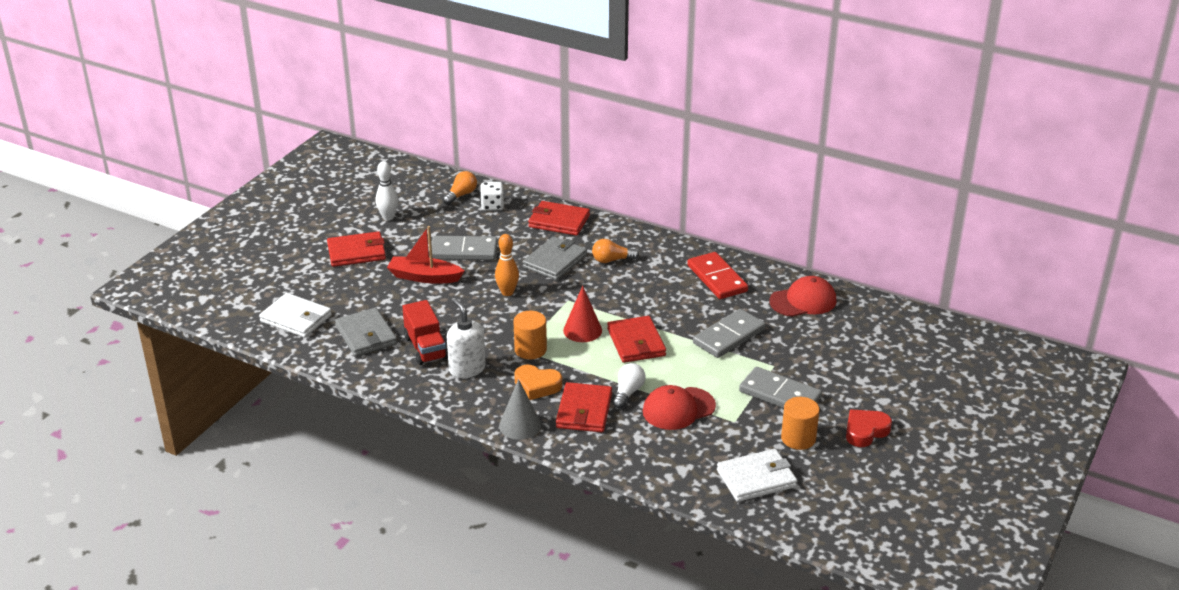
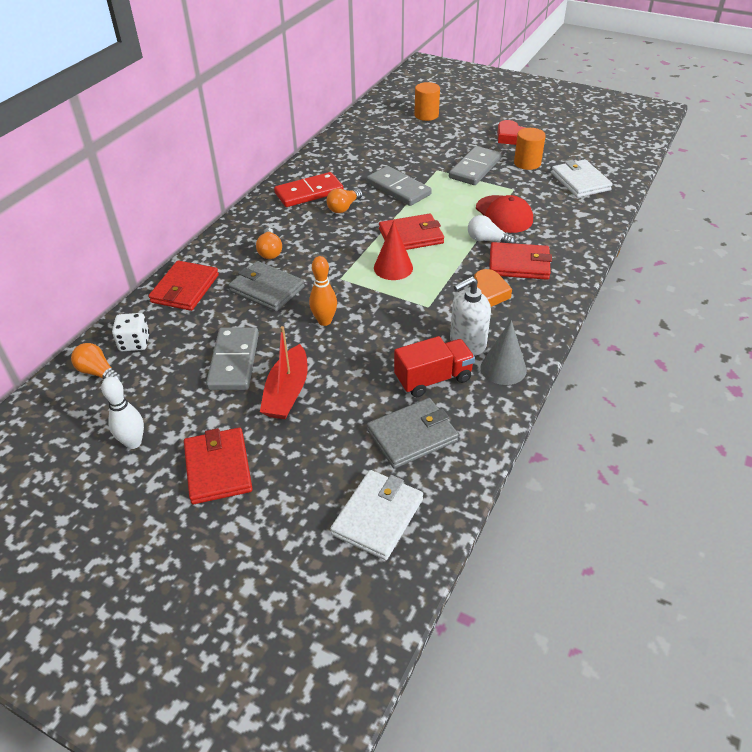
camera: 90 degrees left, 10 degrees up
grey cone [499,379,541,440] -> grey cone moved to [481,320,527,385]
orange cylinder [513,311,547,359] -> orange cylinder moved to [414,82,440,121]
red cap [769,276,837,317] -> none
none -> orange light bulb [326,188,363,213]

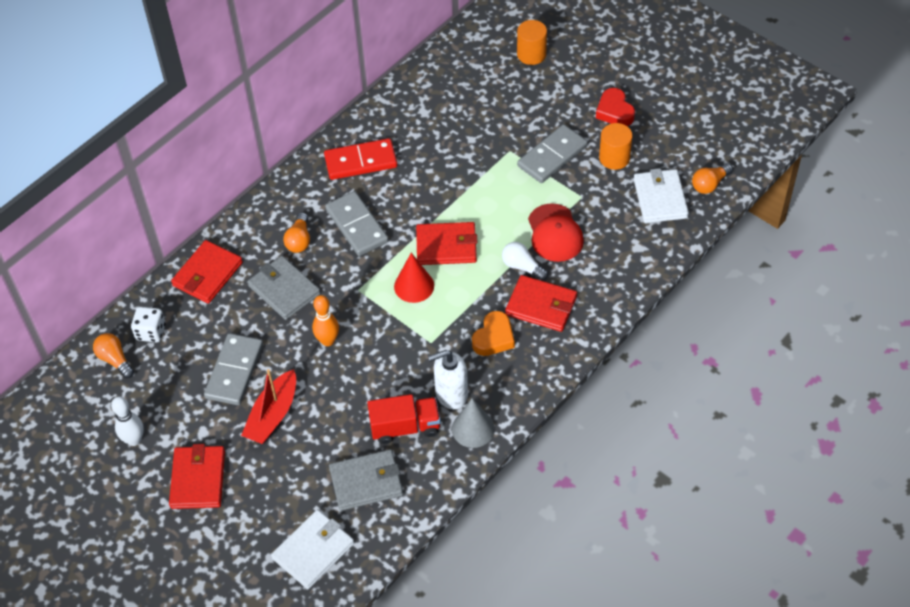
camera: 15 degrees right, 10 degrees up
orange light bulb [326,188,363,213] -> orange light bulb moved to [692,164,733,194]
grey domino [366,166,432,206] -> grey domino moved to [325,191,389,256]

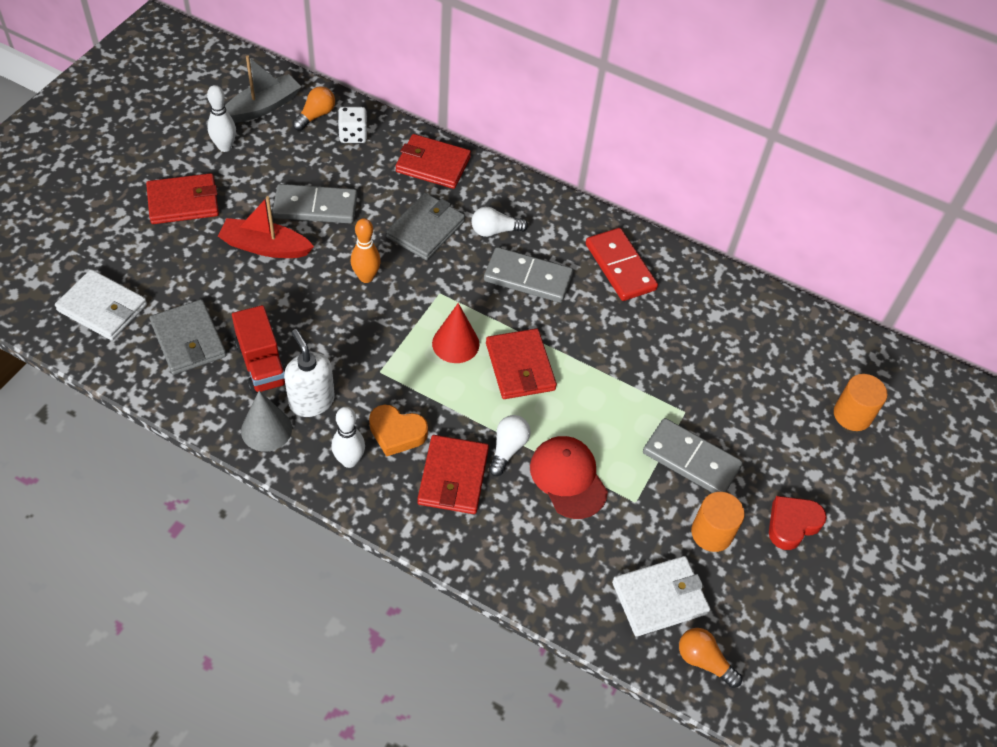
camera: 70 degrees right, 0 degrees up
orange light bulb [283,212,310,253] -> white light bulb [471,207,528,237]
grey domino [325,191,389,256] -> grey domino turned 60 degrees clockwise [484,247,573,303]
red cap [528,203,584,262] -> red cap turned 90 degrees clockwise [530,436,608,519]
none -> grey boat [225,55,301,123]
none -> white bowling pin [331,407,365,468]

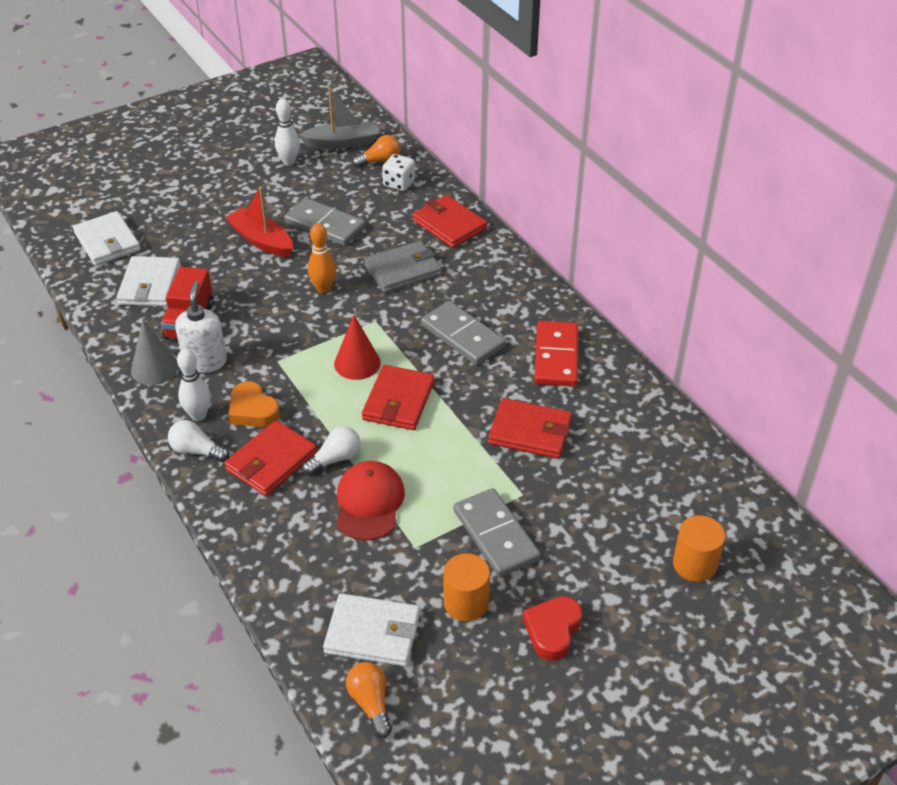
camera: 35 degrees right, 10 degrees down
red wallet [146,173,219,224] -> red wallet moved to [488,398,572,459]
grey wallet [150,299,226,375] -> white wallet [116,256,181,306]
white light bulb [471,207,528,237] -> white light bulb moved to [168,420,229,462]
red heart [769,496,827,550] -> red heart turned 60 degrees counterclockwise [523,596,582,661]

